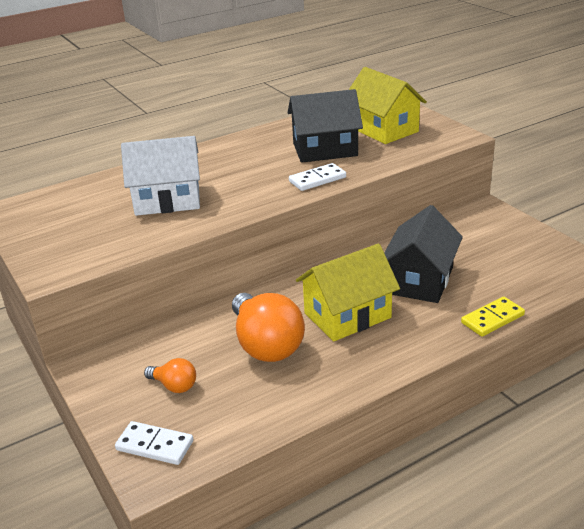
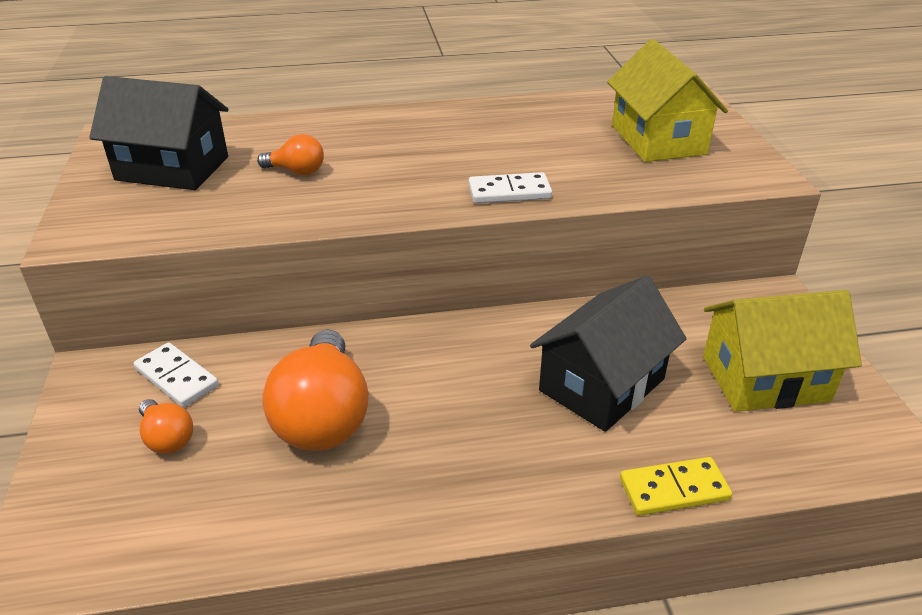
camera: 20 degrees right, 5 degrees up
white domino [115,421,193,465] -> white domino moved to [134,342,219,407]
white house [121,136,200,216] -> orange light bulb [257,134,324,175]
black house [287,89,363,163] -> black house moved to [89,76,229,190]
yellow house [296,244,400,342] -> yellow house moved to [703,290,862,412]

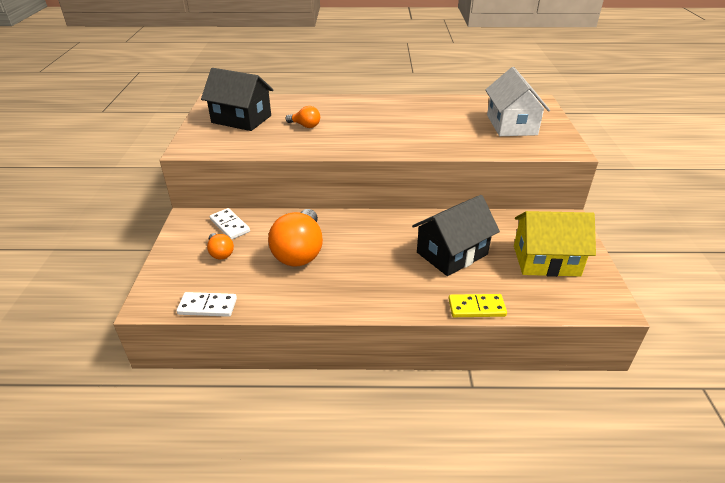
camera: 10 degrees right, 0 degrees up
white domino [468,172,552,204] -> white domino moved to [177,292,237,317]
yellow house [607,39,728,162] -> white house [485,67,550,136]

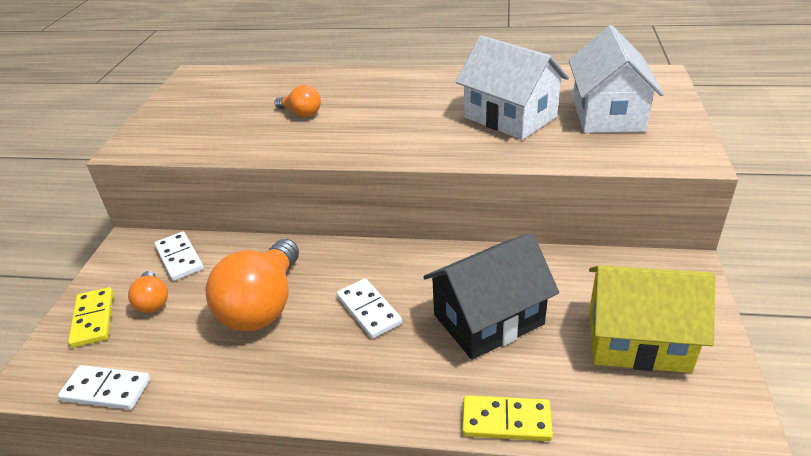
camera: 10 degrees right, 0 degrees up
black house [201,68,273,131] -> none
none -> yellow domino [68,287,113,348]
none -> white domino [337,278,402,339]
none -> white house [456,35,569,140]

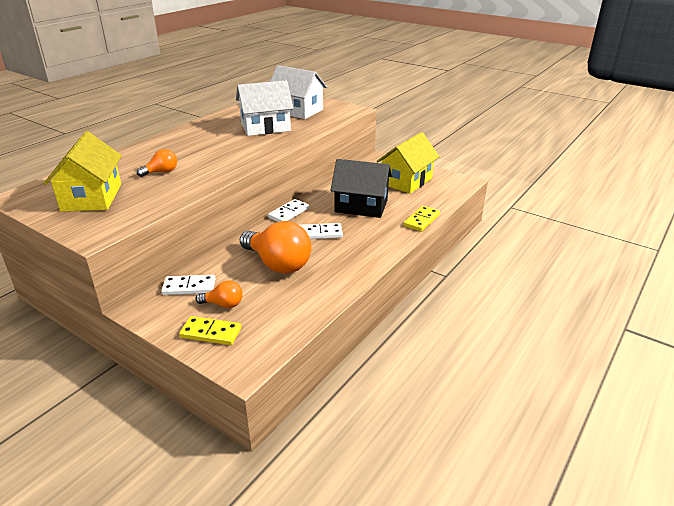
camera: 65 degrees left, 5 degrees down
white domino [58,365,150,410] -> white domino moved to [268,199,309,222]
black house [423,233,559,360] -> black house turned 75 degrees counterclockwise [330,159,392,218]
none -> yellow house [43,131,122,212]

